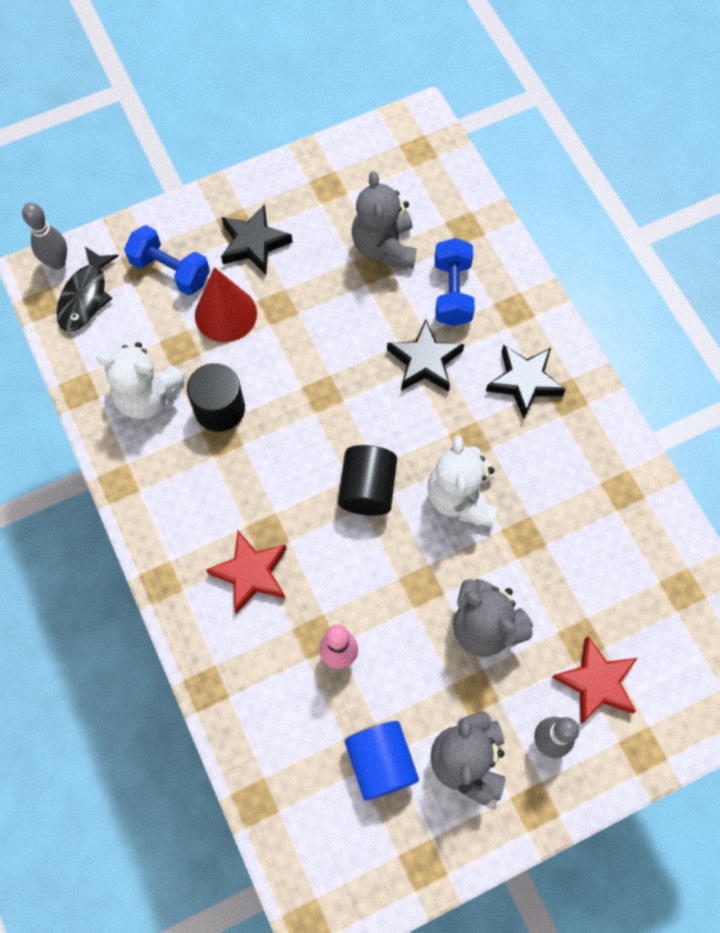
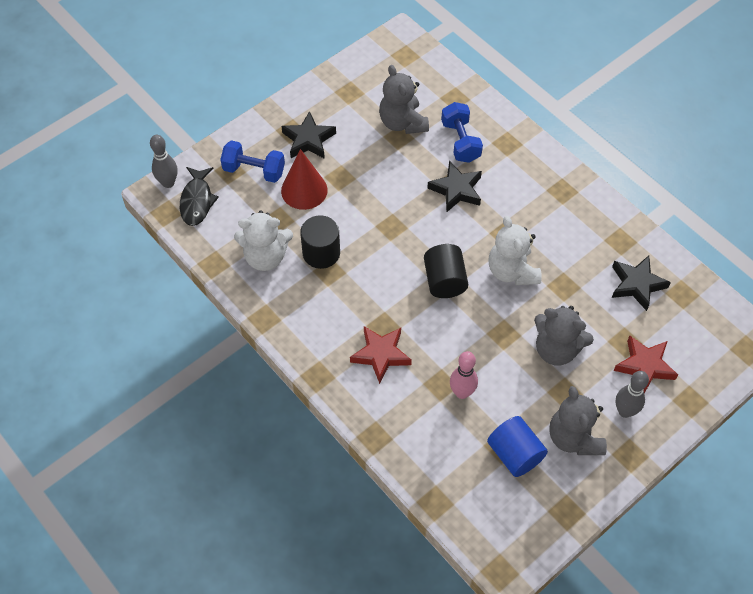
camera: 15 degrees left, 10 degrees down
black star [486,345,565,419] -> black star moved to [612,256,671,311]

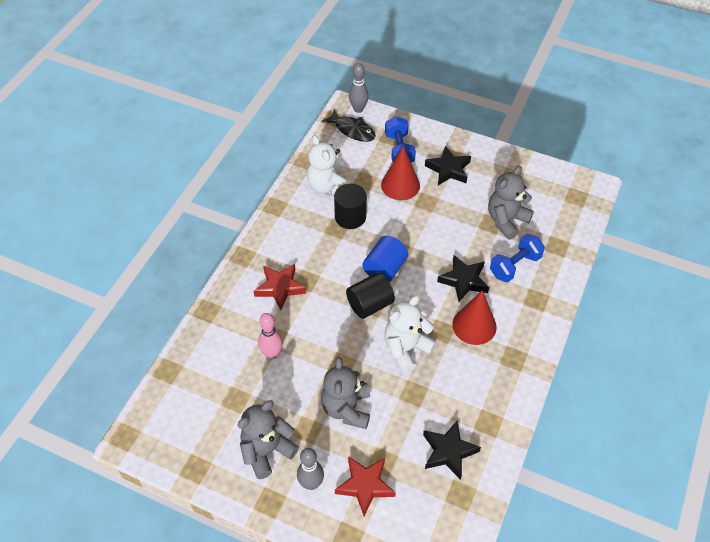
camera: 65 degrees right, 5 degrees down
black fish [180,167,219,226] -> black fish turned 120 degrees counterclockwise [321,109,376,142]
blue cylinder [487,416,548,477] -> blue cylinder moved to [363,236,408,282]
none -> red cone [452,290,497,345]

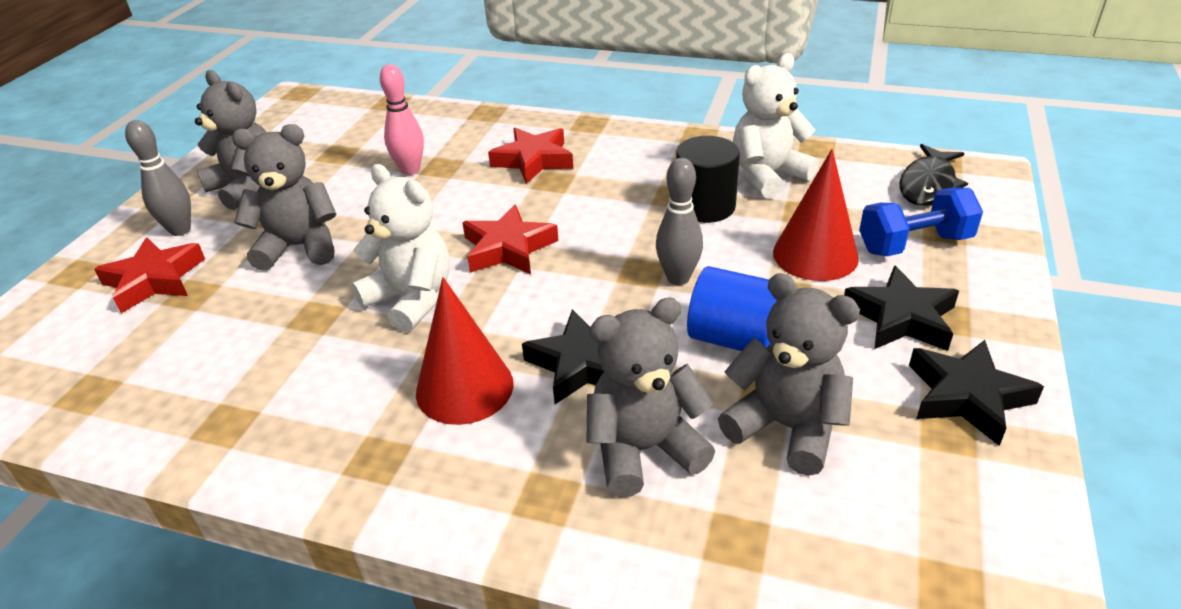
camera: 85 degrees right, 15 degrees down
black cylinder [346,272,395,319] -> red star [462,204,559,275]
grey bowling pin [349,63,369,113] -> grey bowling pin moved to [656,158,703,285]
blue cylinder [363,236,408,282] -> blue cylinder moved to [687,266,777,351]
black star [423,420,481,480] -> black star moved to [909,340,1044,446]
blue dumbbell [490,233,545,282] -> grey teddy bear [587,297,715,498]

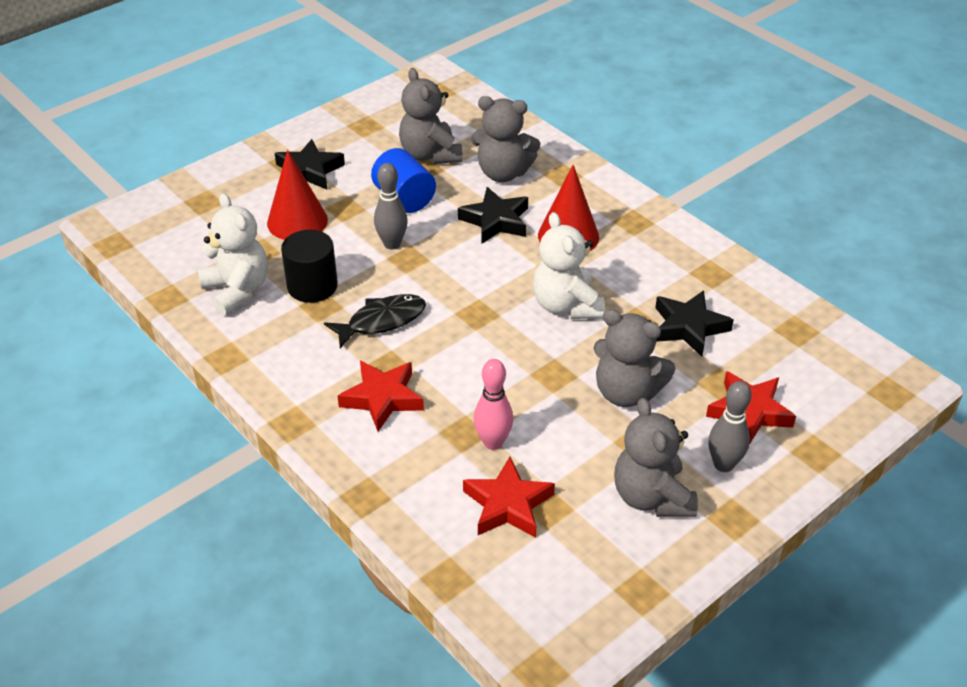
camera: 150 degrees left, 5 degrees up
red star [462,204,559,275] -> red star moved to [463,457,555,538]
white teddy bear [733,53,819,199] -> white teddy bear turned 120 degrees counterclockwise [198,193,268,315]
blue dumbbell [859,188,983,256] -> none
black fish [900,144,968,206] -> black fish moved to [324,294,426,348]
black star [909,340,1044,446] -> black star moved to [655,290,734,356]

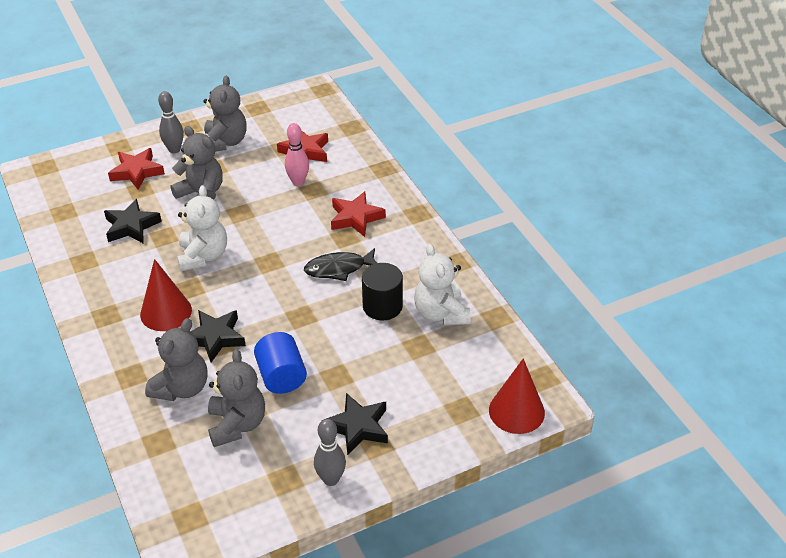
camera: 165 degrees left, 0 degrees up
red cone [267,150,328,240] -> red cone moved to [489,358,545,434]
grey bowling pin [374,163,408,250] -> grey bowling pin moved to [314,419,346,486]
grey teddy bear [471,96,541,182] -> grey teddy bear turned 90 degrees clockwise [145,318,208,401]

